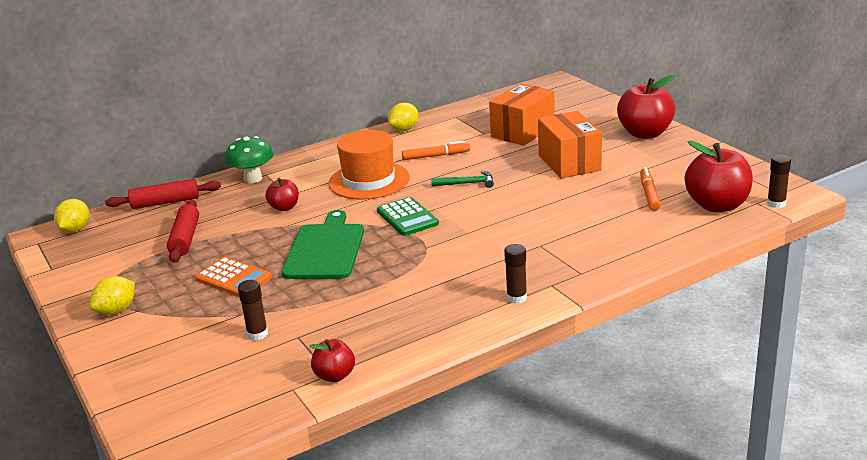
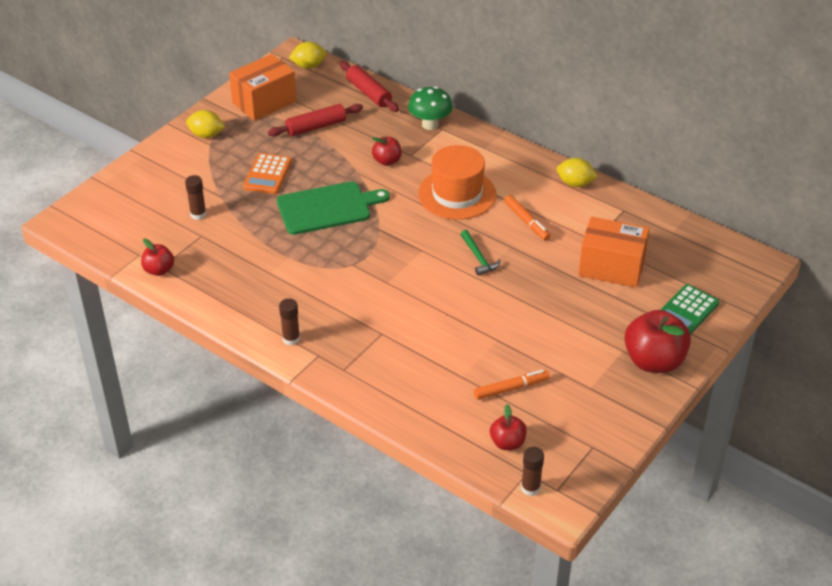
camera: 65 degrees right, 15 degrees up
green calculator [377,197,439,236] -> green calculator moved to [661,284,719,335]
orange box [538,111,602,179] -> orange box moved to [229,54,297,121]
red apple [685,141,753,212] -> red apple [490,404,527,450], size x0.54

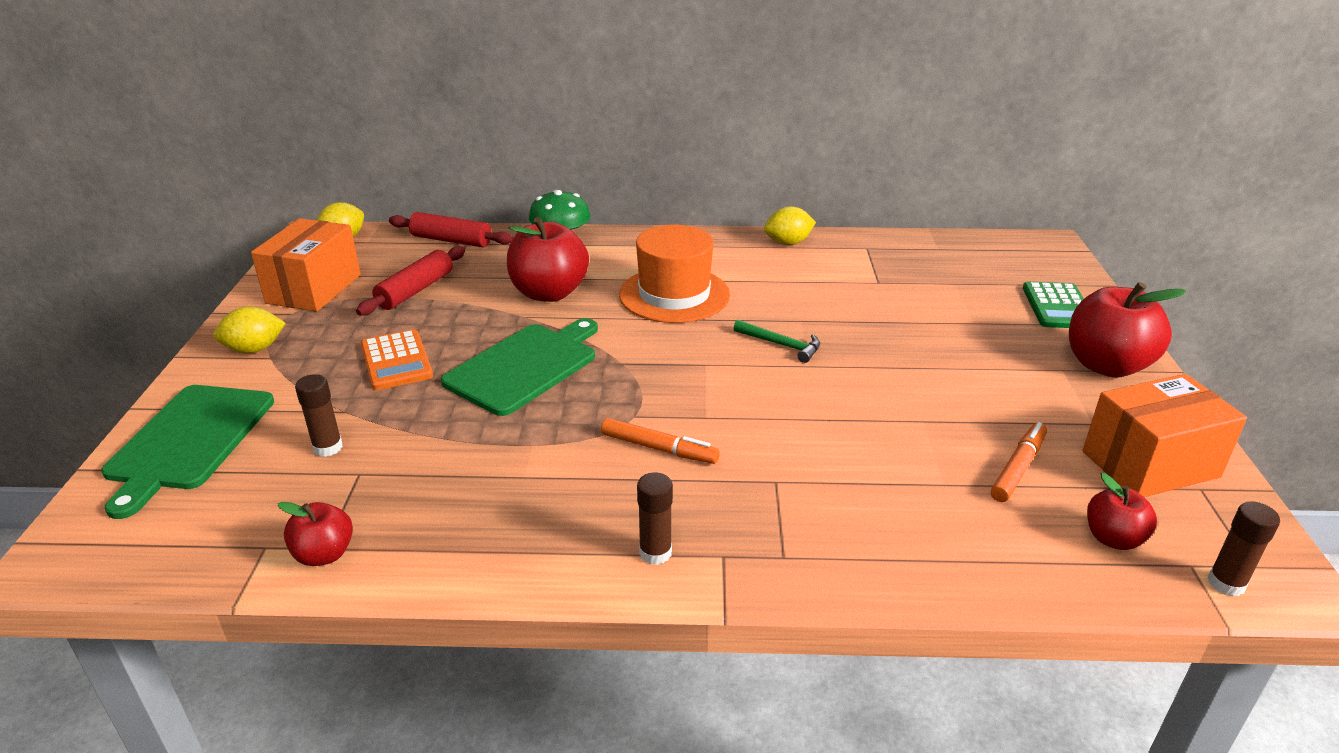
camera: 35 degrees left, 10 degrees down
red apple [372,136,402,166] -> red apple [507,217,589,302], size x1.86
orange marker [504,195,550,241] -> orange marker moved to [601,418,720,464]
orange box [578,217,650,288] -> orange box moved to [1083,374,1247,497]
none -> green cutting board [101,385,274,519]

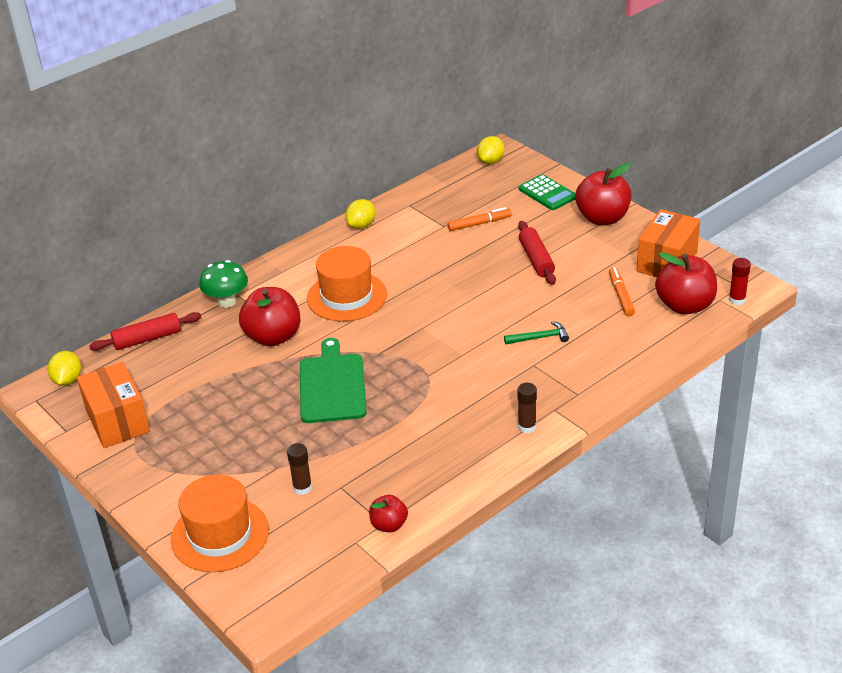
camera: 40 degrees left, 5 degrees up
green cutting board [101,385,274,519] -> orange hat [171,475,269,572]
yellow lemon [214,306,286,353] -> yellow lemon moved to [477,136,504,164]
red rolling pin [356,246,465,315] -> red rolling pin moved to [518,221,556,285]
orange calculator [361,329,433,390] -> none
orange marker [601,418,720,464] -> orange marker moved to [447,207,512,231]
green hammer [733,320,820,363] -> green hammer moved to [504,321,569,344]
red apple [1087,473,1157,550] -> red apple [655,252,717,315], size x1.86
brown glue stick [1207,501,1280,596] -> red glue stick [729,258,751,305]

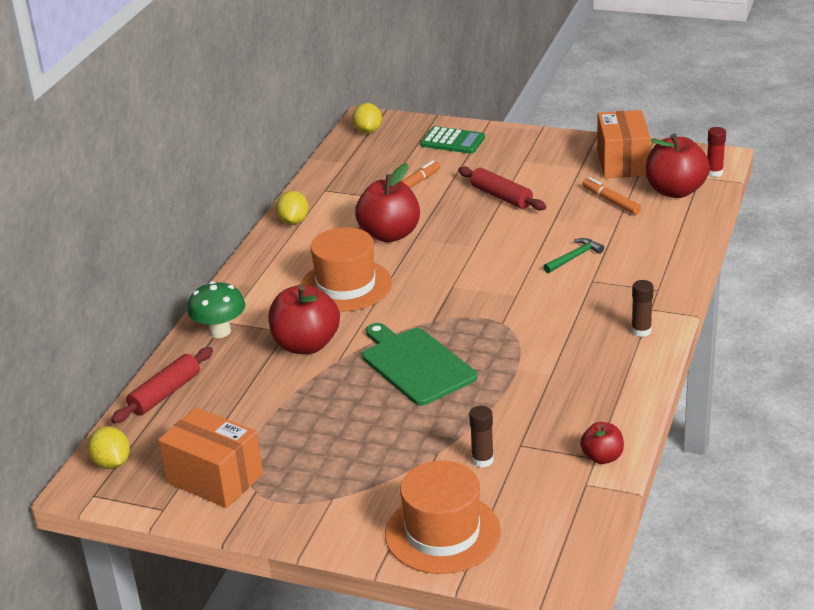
camera: 30 degrees left, 5 degrees down
red apple [575,163,632,225] -> red apple moved to [355,163,420,242]

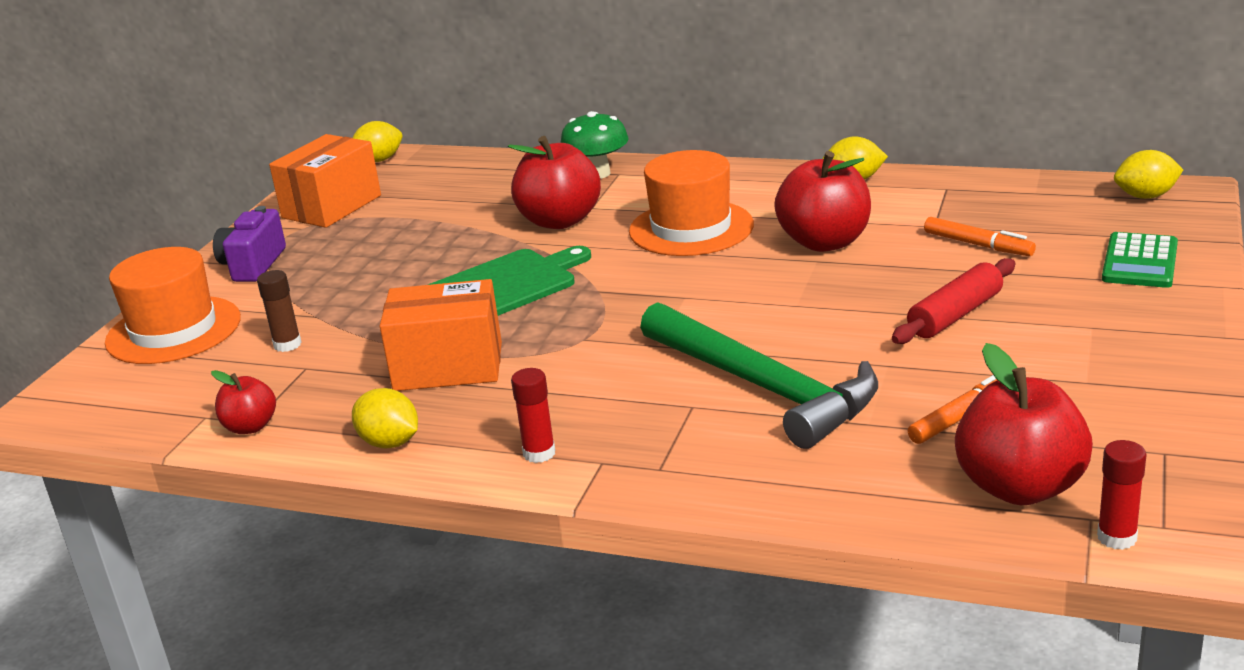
camera: 90 degrees right, 5 degrees down
red rolling pin [111,347,213,424] -> none
green hammer [543,238,604,273] -> green hammer [640,302,878,449], size x2.44
orange box [597,110,651,178] -> orange box moved to [380,279,502,391]
brown glue stick [631,280,653,337] -> red glue stick [511,368,555,463]
none -> purple camera [213,206,286,282]
none -> yellow lemon [352,388,418,449]

